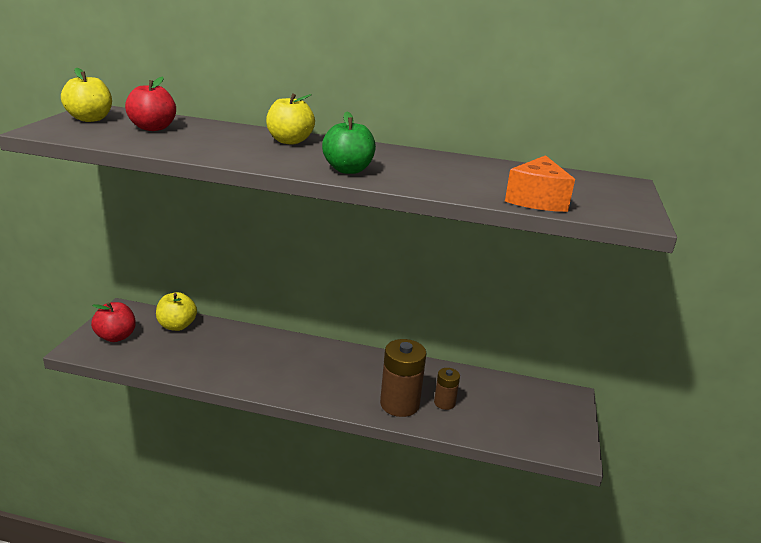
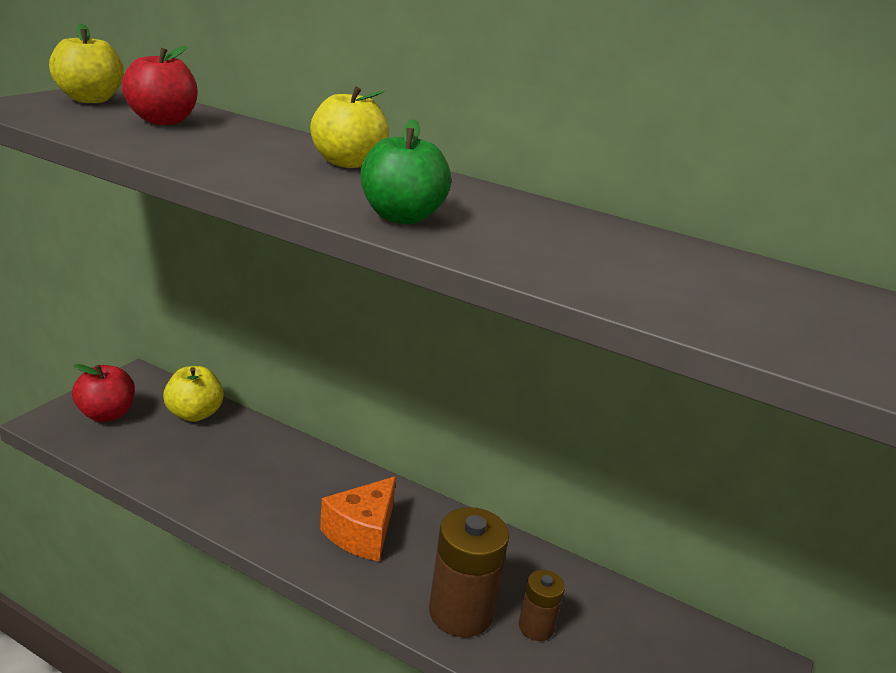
camera: 15 degrees right, 0 degrees up
orange cheese [505,155,575,212] -> orange cheese moved to [320,476,396,561]

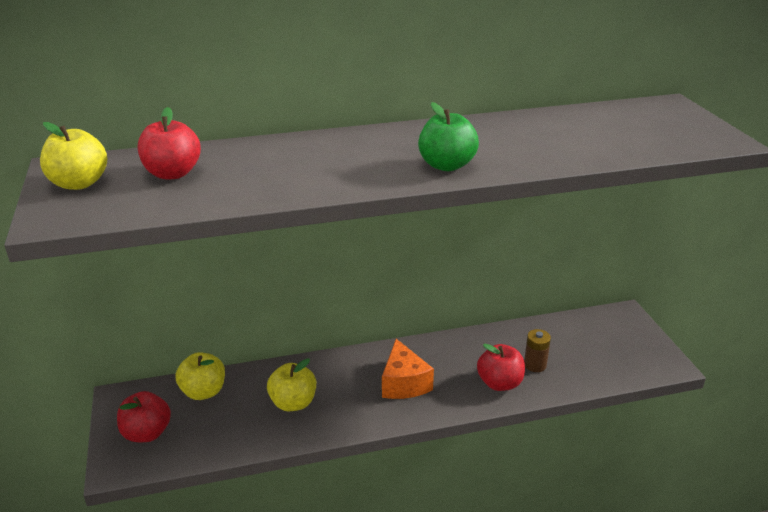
camera: 40 degrees left, 5 degrees up
yellow apple [310,86,389,168] -> yellow apple moved to [267,358,316,411]
brown battery [429,507,509,637] -> red apple [477,344,525,391]

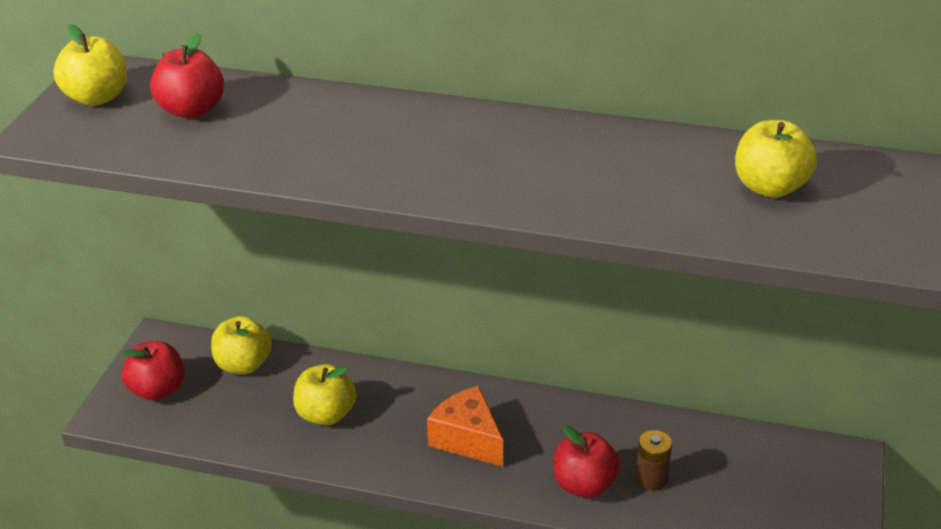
camera: 30 degrees right, 5 degrees up
orange cheese [382,339,434,399] -> orange cheese turned 120 degrees clockwise [427,386,503,467]
green apple [418,102,479,171] -> none
none -> yellow apple [735,120,817,198]

